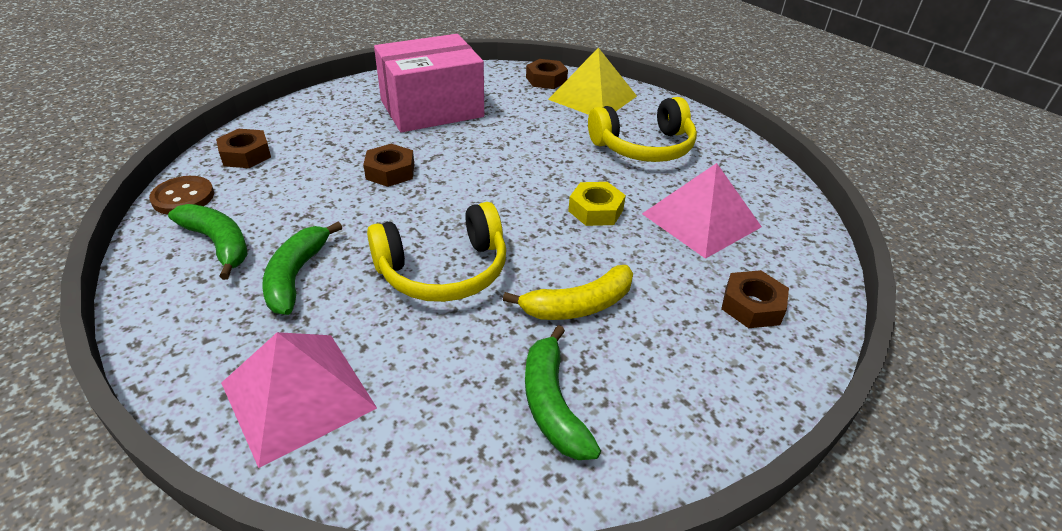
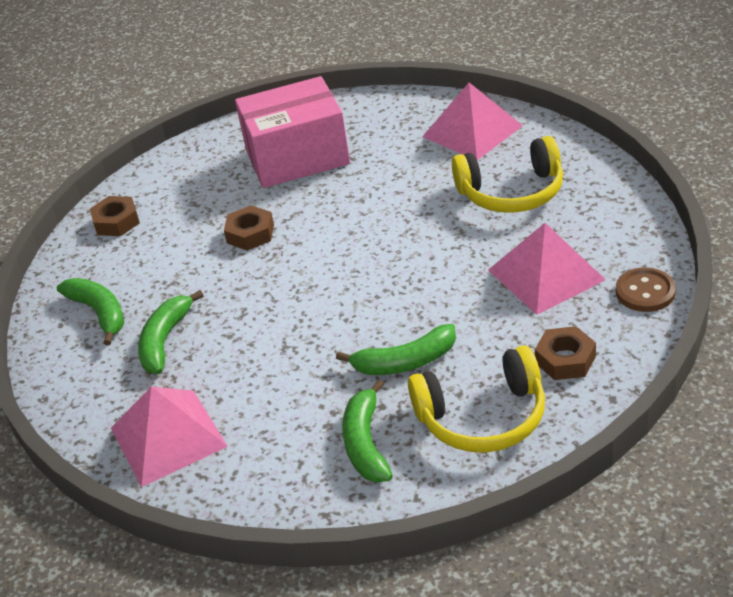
camera: 15 degrees right, 0 degrees up
brown button [149,176,214,215] -> brown button moved to [616,267,676,312]
yellow headphones [367,202,506,302] -> yellow headphones moved to [408,345,545,453]
yellow banana [503,265,633,320] -> green banana [336,324,456,375]
brown nut [526,59,568,89] -> none
yellow pyramid [548,48,637,115] -> pink pyramid [422,83,523,160]
yellow nut [568,182,626,226] -> none

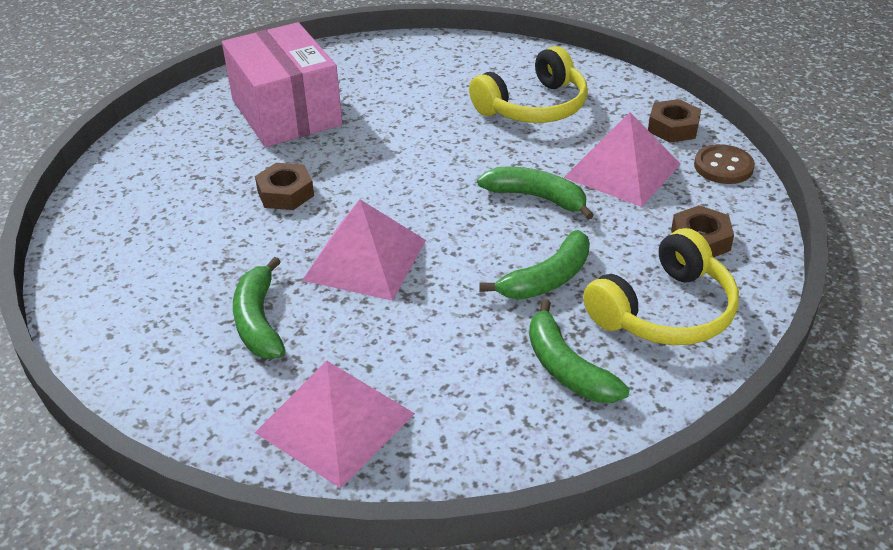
camera: 30 degrees left, 0 degrees up
green banana [57,278,124,345] -> green banana moved to [477,167,594,220]
brown nut [90,196,140,236] -> brown nut moved to [648,99,701,143]
pink box [235,76,350,188] -> pink box turned 75 degrees counterclockwise [222,22,343,147]
pink pyramid [422,83,523,160] -> pink pyramid moved to [302,199,426,301]

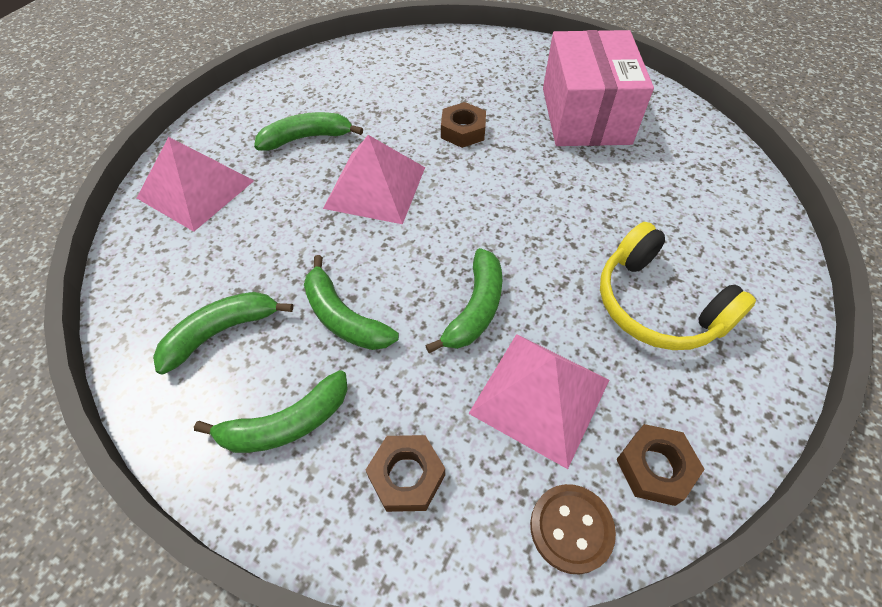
camera: 85 degrees right, 15 degrees up
pink box [222,22,343,147] -> pink box turned 60 degrees counterclockwise [543,30,654,146]
yellow headphones [583,228,739,345] -> green banana [194,370,348,453]

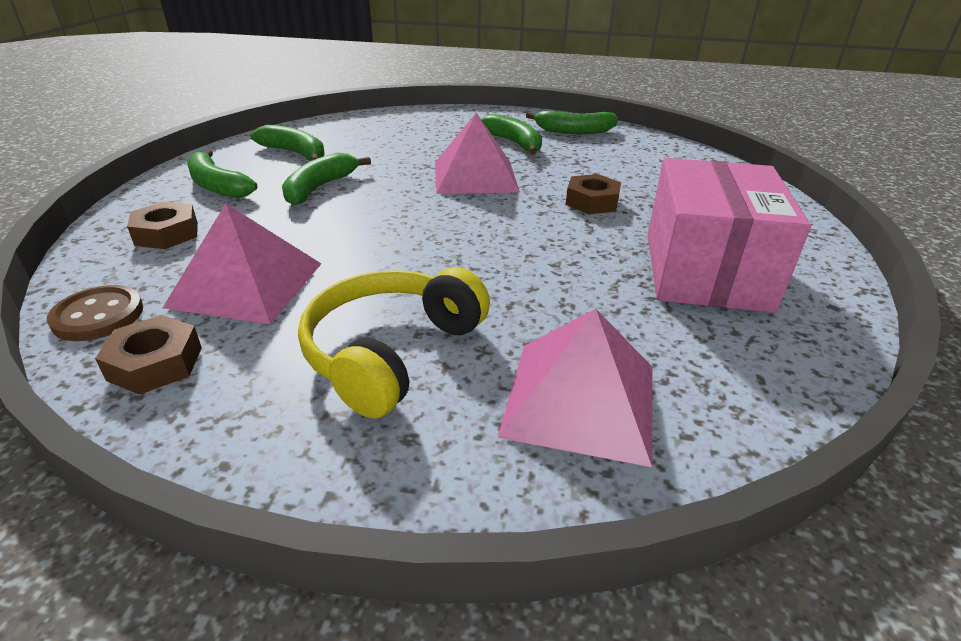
camera: 70 degrees right, 20 degrees down
pink pyramid [137,137,254,232] -> pink pyramid moved to [498,309,652,467]
green banana [425,248,502,353] -> green banana moved to [526,111,618,134]
pink box [543,30,654,146] -> pink box turned 60 degrees counterclockwise [647,158,811,313]

